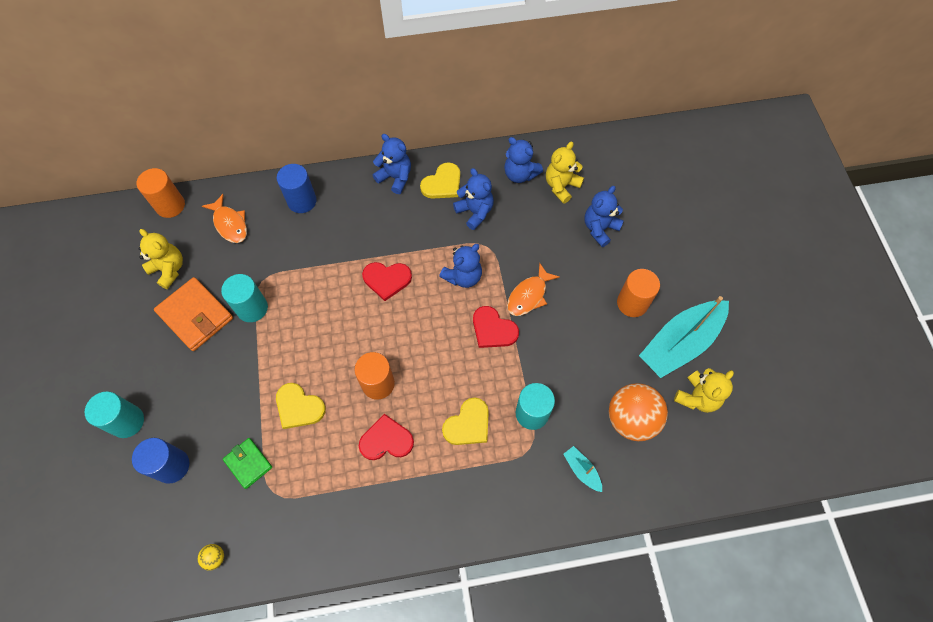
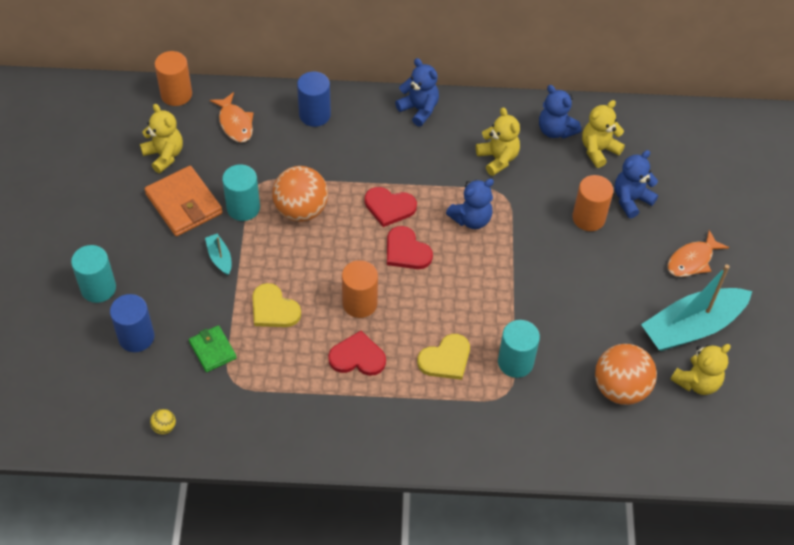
camera: 10 degrees right, 10 degrees down
yellow heart [420,162,460,199] -> none
blue teddy bear [453,168,494,230] -> yellow teddy bear [476,107,520,176]
red heart [473,306,519,348] -> red heart moved to [387,226,433,269]
orange fish [507,263,560,316] -> orange fish moved to [667,230,729,277]
turquoise boat [563,446,602,492] -> turquoise boat moved to [205,233,231,275]
orange cylinder [617,269,660,317] -> orange cylinder moved to [572,175,614,231]
none -> orange ball [272,166,328,222]

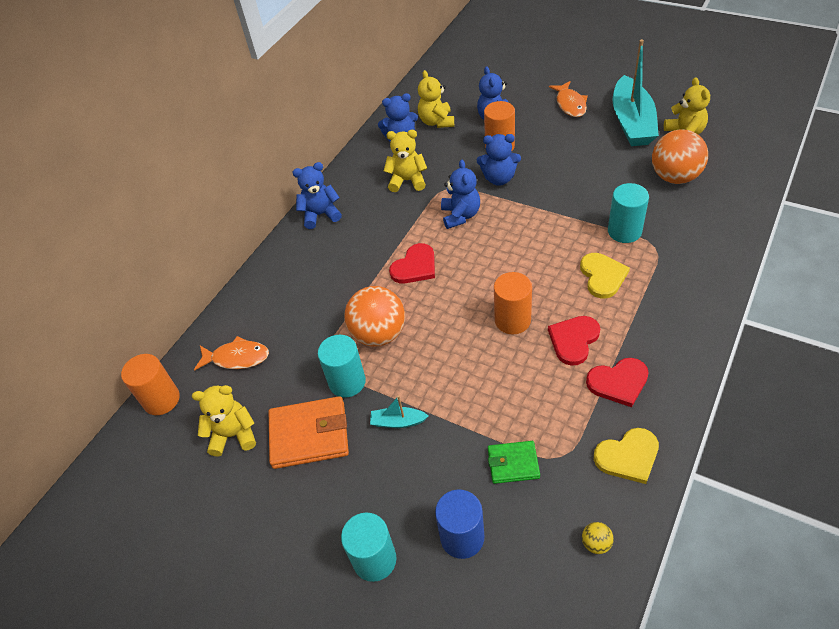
camera: 55 degrees left, 5 degrees down
yellow heart [252,283,301,327] -> yellow heart moved to [594,428,659,484]
blue cylinder [297,72,331,127] -> none
red heart [387,226,433,269] -> red heart moved to [586,358,649,407]
none -> blue teddy bear [477,134,521,186]

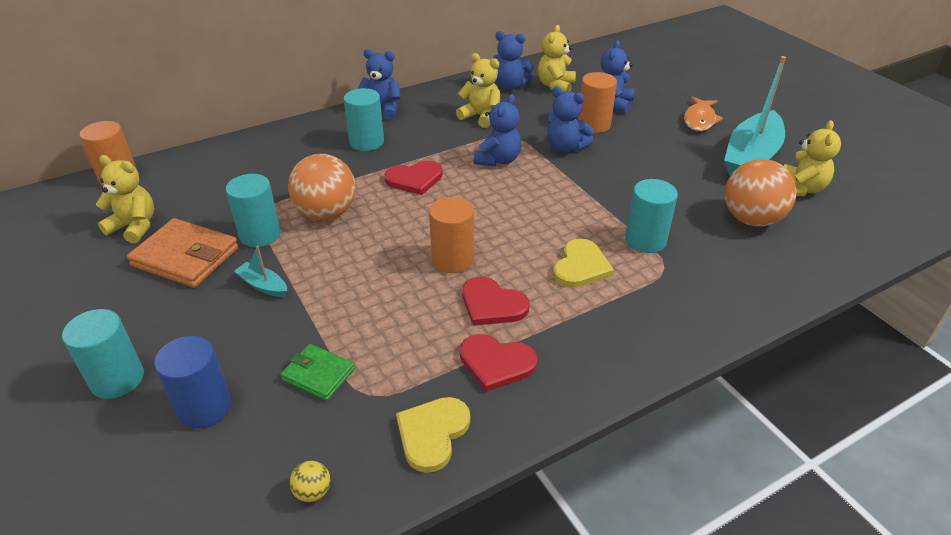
camera: 25 degrees right, 10 degrees down
orange fish [194,336,269,370] -> none
red heart [548,316,600,366] -> red heart turned 120 degrees counterclockwise [462,276,529,326]
yellow heart [594,428,659,484] -> yellow heart turned 105 degrees clockwise [396,397,470,473]
none -> turquoise cylinder [344,88,384,151]

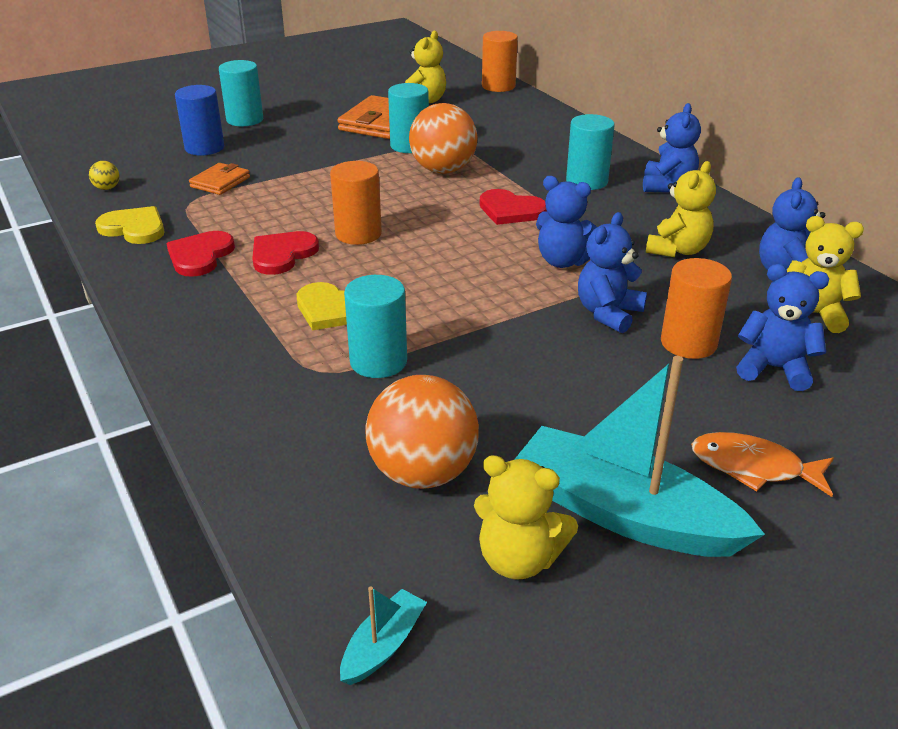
camera: 90 degrees right, 5 degrees down
turquoise boat [234,246,287,297] -> turquoise boat moved to [340,587,427,685]
green wallet [280,344,355,401] -> orange wallet [189,163,250,195]
red heart [384,161,443,195] -> red heart turned 45 degrees counterclockwise [480,189,547,225]

